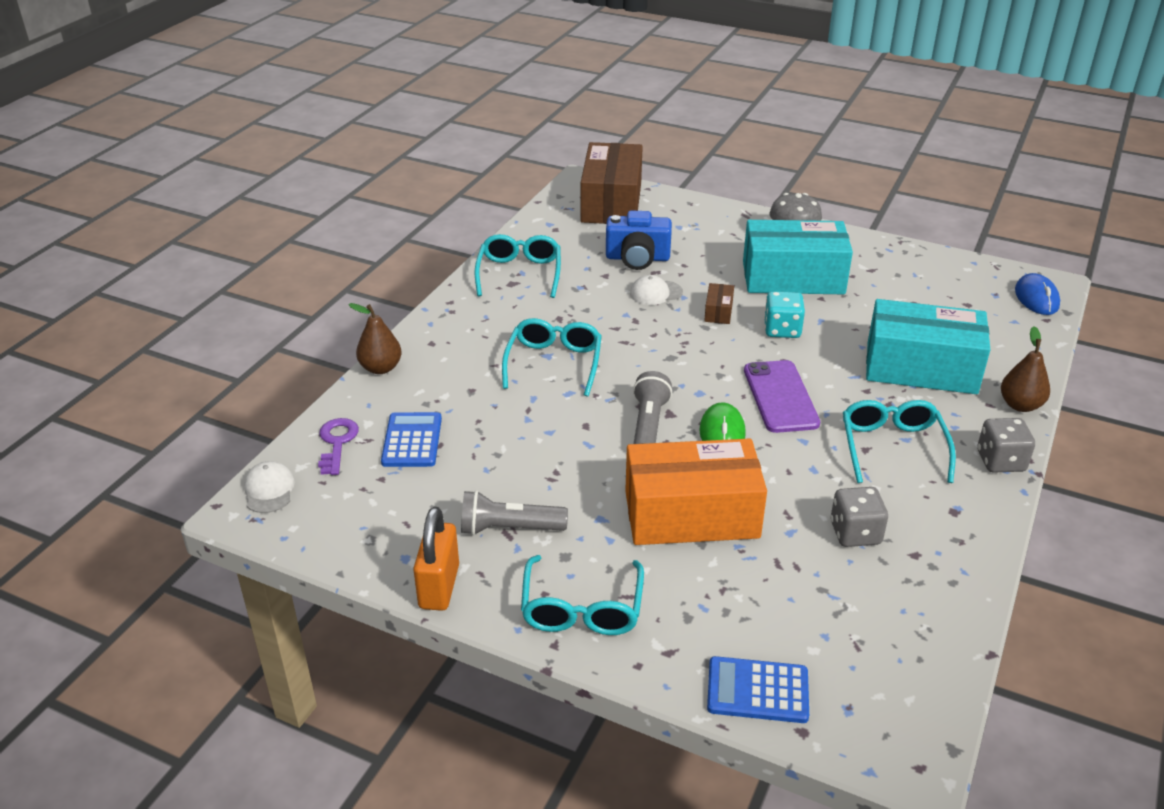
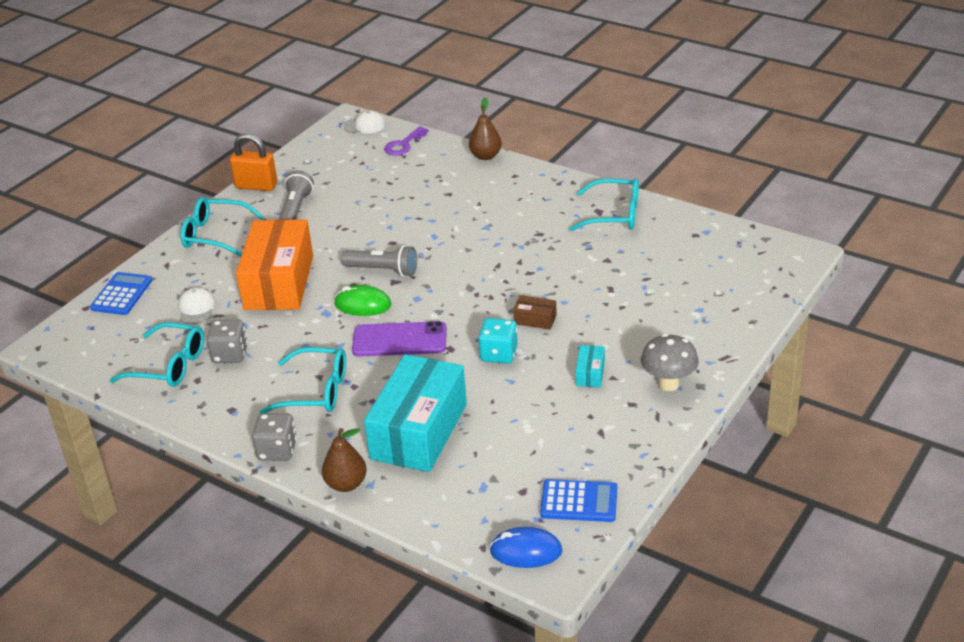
camera: 100 degrees right, 0 degrees up
purple key [318,418,359,475] -> purple key turned 120 degrees clockwise [384,126,429,156]
blue calculator [381,412,442,467] -> blue calculator moved to [540,479,617,522]
turquoise glasses [502,318,602,397] -> turquoise glasses moved to [110,322,204,387]
brown box [581,142,643,224] -> none
blue camera [606,210,672,270] -> none
white cap [630,275,683,305] -> white cap moved to [178,287,216,324]
turquoise box [743,220,853,294] -> turquoise box [576,345,605,387], size x0.40

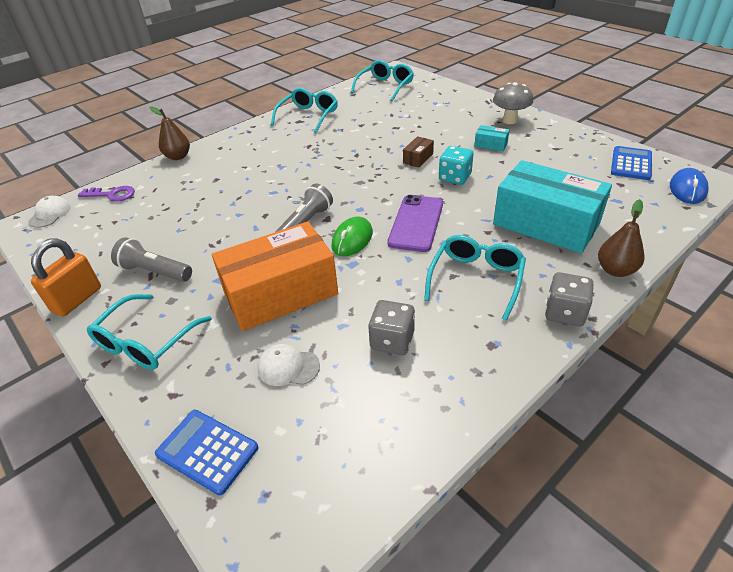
camera: 75 degrees left, 5 degrees up
turquoise glasses [110,322,204,387] -> turquoise glasses moved to [351,60,414,102]
orange box [236,219,313,310] -> orange box turned 45 degrees counterclockwise [212,222,338,331]
purple key [384,126,429,156] -> purple key turned 45 degrees counterclockwise [78,186,135,202]

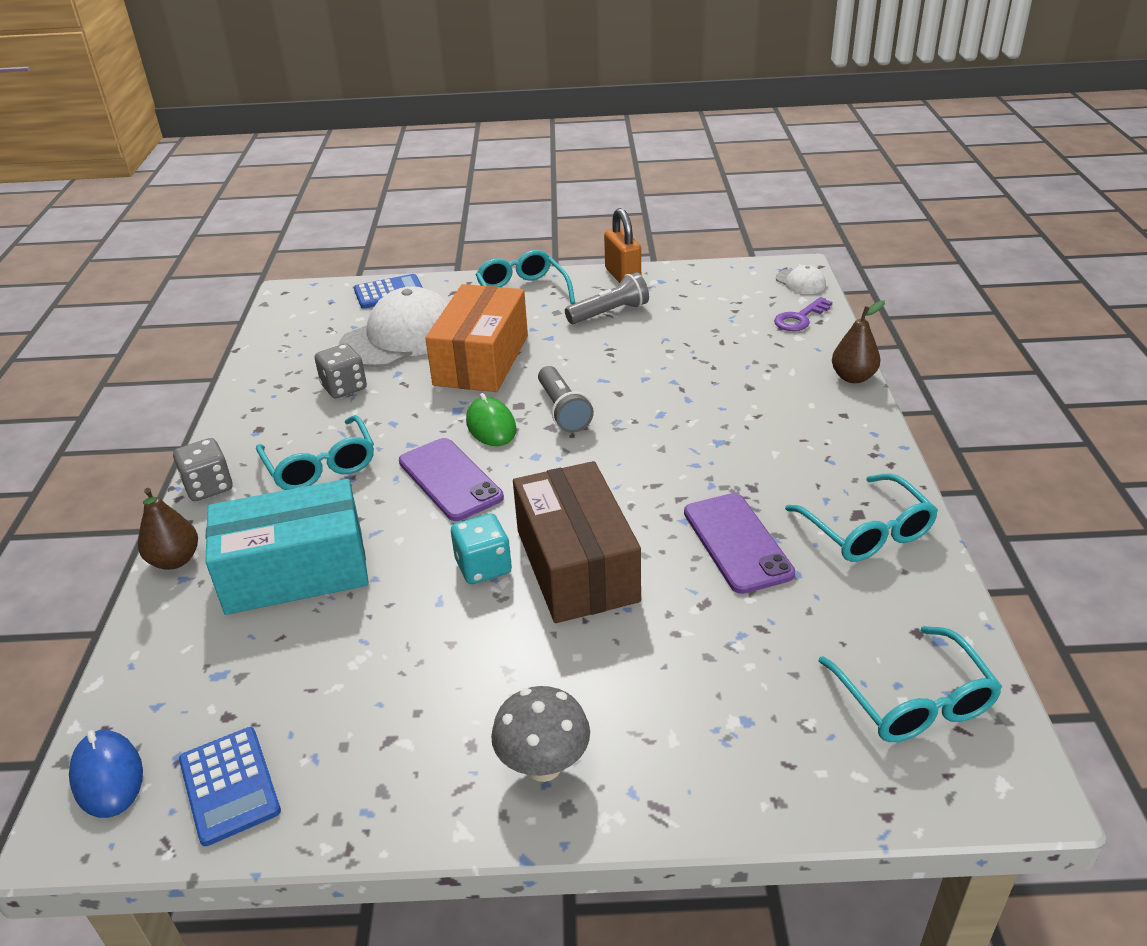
camera: 130 degrees right, 5 degrees down
white cap [257,344,320,386] -> white cap [339,286,448,367], size x2.23
brown box [403,136,434,168] -> brown box [513,461,641,623], size x2.50
turquoise box [474,125,510,151] -> none
none -> purple phone [684,493,795,594]

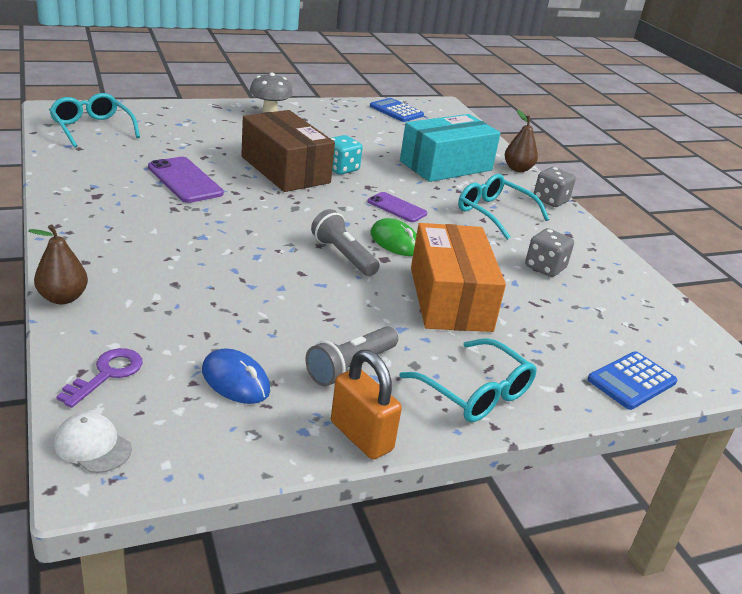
camera: 155 degrees right, 5 degrees down
blue mouse [69,730,143,818] -> blue mouse moved to [202,348,270,404]
white cap [339,286,448,367] -> none
purple phone [399,438,504,521] -> purple phone [367,192,427,222], size x0.66
turquoise glasses [785,473,938,562] -> none

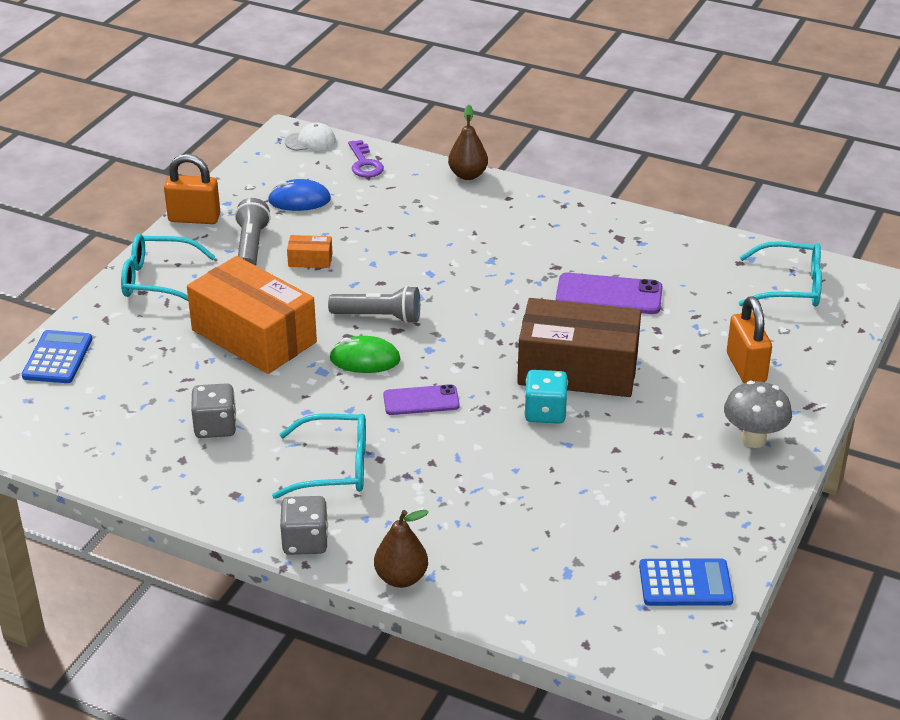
camera: 140 degrees right, 5 degrees up
turquoise box [400,114,500,182] -> none
none -> orange box [287,235,333,268]
none -> orange padlock [727,296,772,383]

